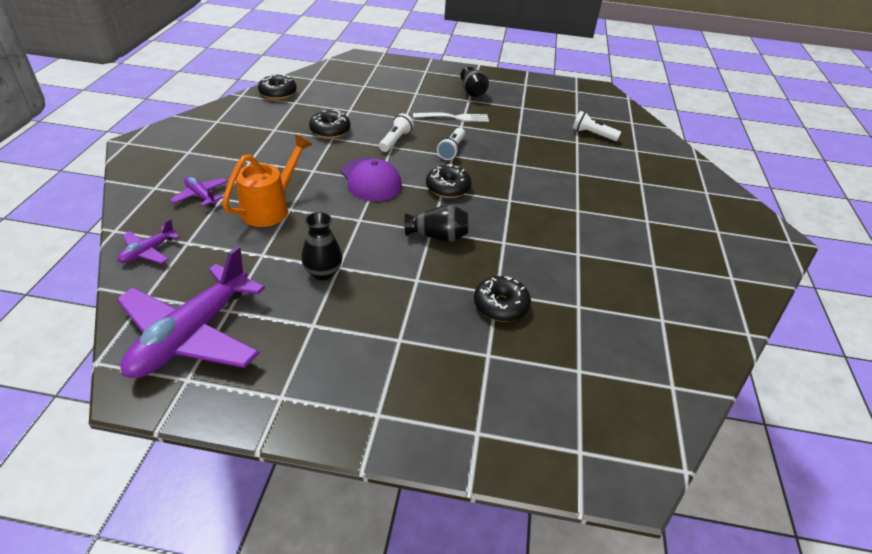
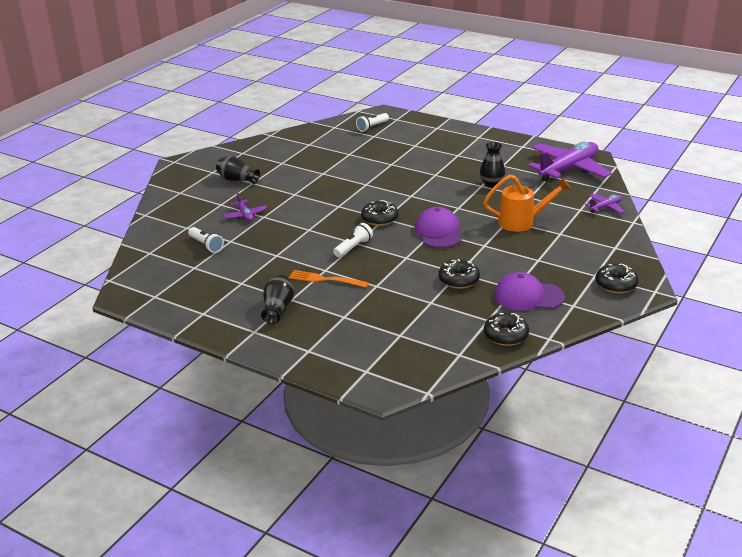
camera: 155 degrees left, 10 degrees down
purple plane [170,176,228,207] -> purple plane moved to [223,193,267,221]
orange watering can [222,135,312,227] -> orange watering can turned 150 degrees counterclockwise [483,174,571,232]
white flashlight [379,113,414,152] -> white flashlight moved to [356,113,389,132]
black vase [404,205,469,242] -> black vase moved to [216,156,260,184]
white fork [413,112,489,122] -> orange fork [289,270,369,288]
black donut [474,276,531,322] -> black donut moved to [595,263,639,293]
none -> purple cap [494,272,565,311]

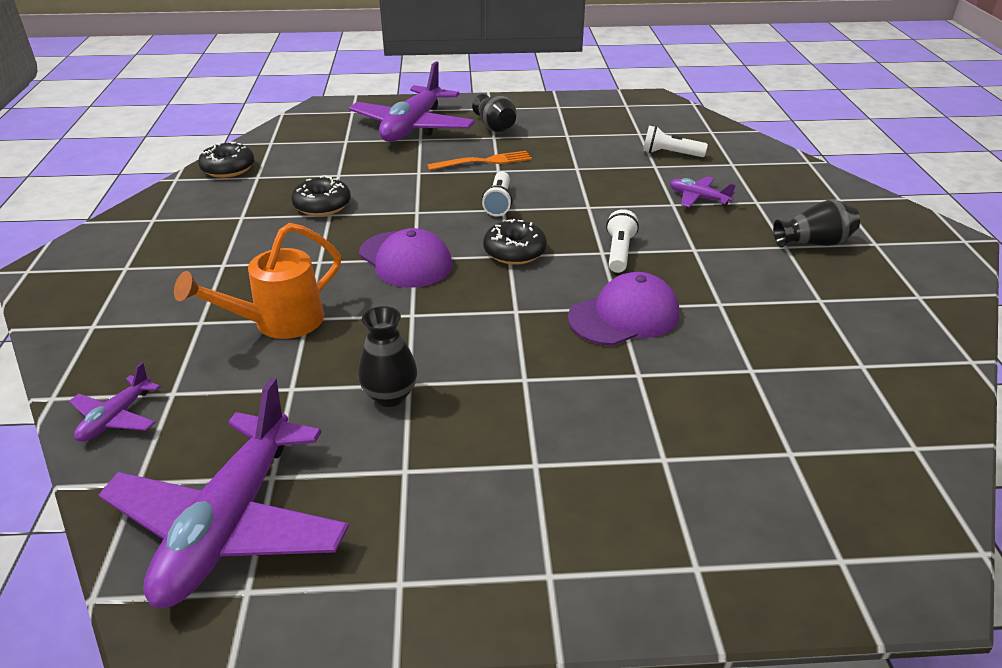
camera: 145 degrees right, 5 degrees up
white flashlight [356,113,389,132] -> white flashlight moved to [606,209,639,273]
purple cap [494,272,565,311] -> purple cap moved to [568,272,679,346]
black donut [595,263,639,293] -> none
none -> purple plane [349,61,475,142]

